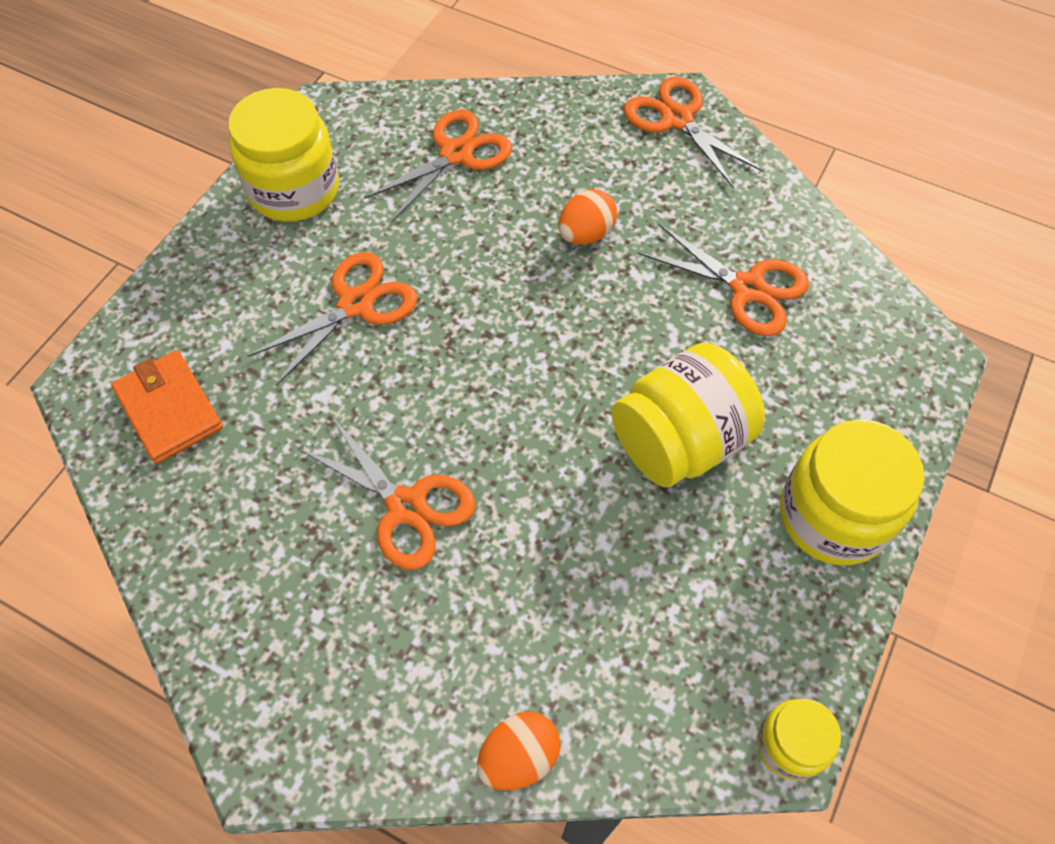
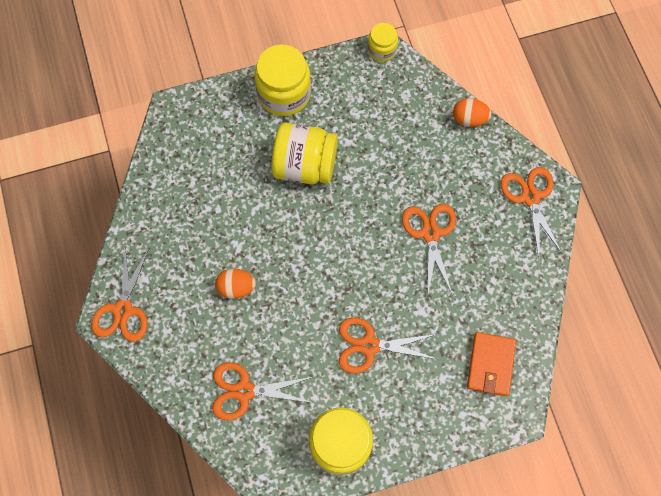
camera: 135 degrees left, 10 degrees up
orange scissors [637,223,809,336] -> orange scissors moved to [501,167,563,258]

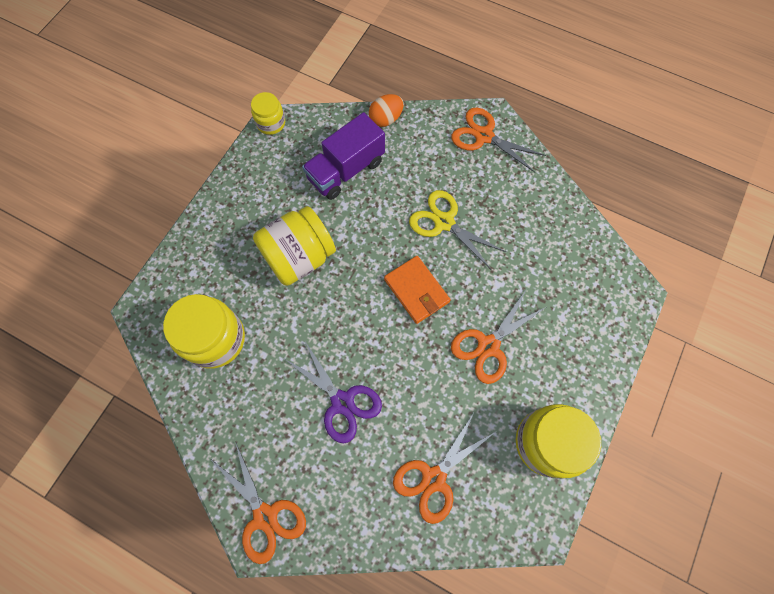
camera: 45 degrees left, 0 degrees up
orange egg [215,269,256,299] -> purple scissors [285,342,382,443]
yellow jar [254,44,311,116] -> yellow jar moved to [163,294,245,369]
orange scissors [402,204,456,298] -> yellow scissors [409,190,506,270]
orange wallet [467,332,516,396] -> orange wallet moved to [384,256,451,324]
none -> purple truck [302,112,385,200]

